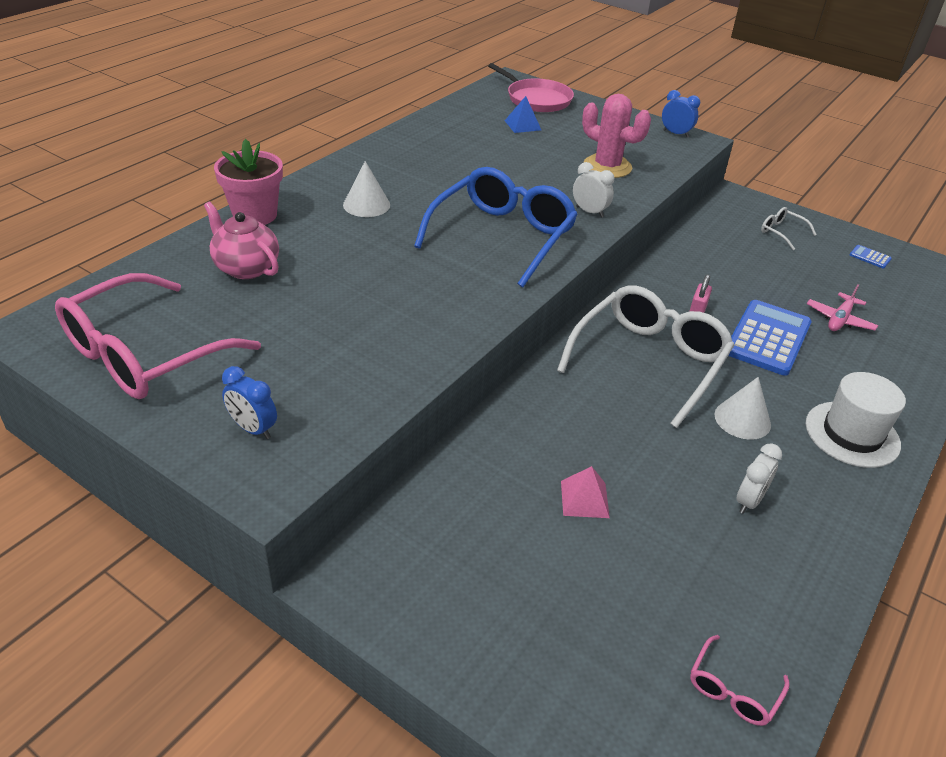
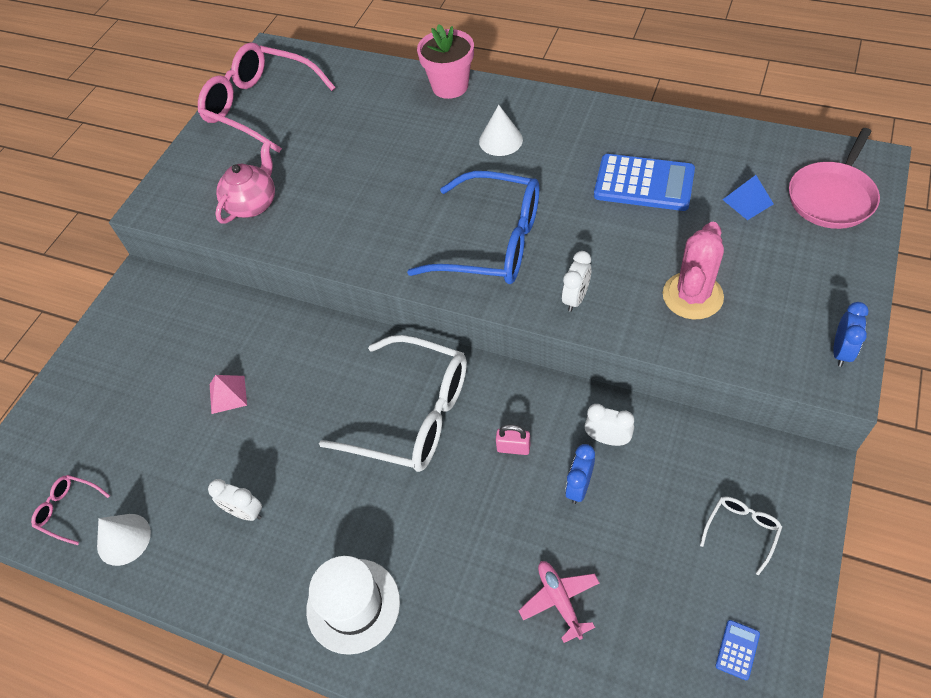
camera: 85 degrees right, 15 degrees up
pink teapot [204,202,279,279] -> pink teapot moved to [215,142,275,224]
blue clock [222,366,277,439] -> blue clock moved to [565,444,595,504]
white cone [714,377,771,440] -> white cone moved to [97,514,151,566]
blue calculator [728,300,812,376] -> blue calculator moved to [594,154,695,211]
pink plane [807,284,878,331] -> pink plane turned 45 degrees clockwise [518,561,599,643]
none -> white clock [584,404,634,446]

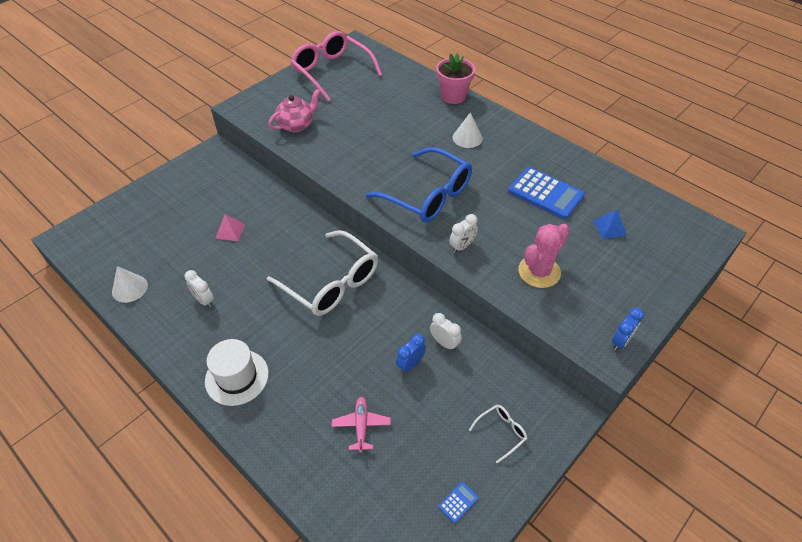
camera: 15 degrees right, 5 degrees down
pink glasses [31,475,110,545] -> none
pink padlock [496,425,530,455] -> none
pink pan [789,128,880,229] -> none

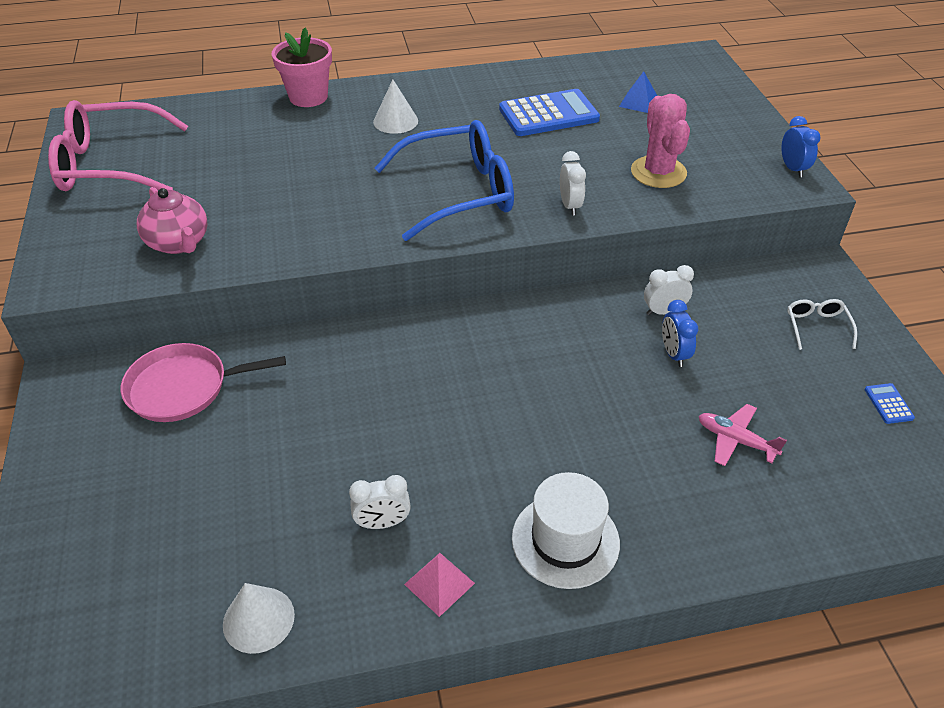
camera: 55 degrees left, 5 degrees down
pink pyramid [215,214,245,241] -> pink pyramid moved to [404,553,475,617]
white glasses [267,230,378,316] -> none
pink teapot [268,89,321,133] -> pink teapot turned 150 degrees clockwise [137,187,208,254]
none -> pink pan [121,343,286,422]

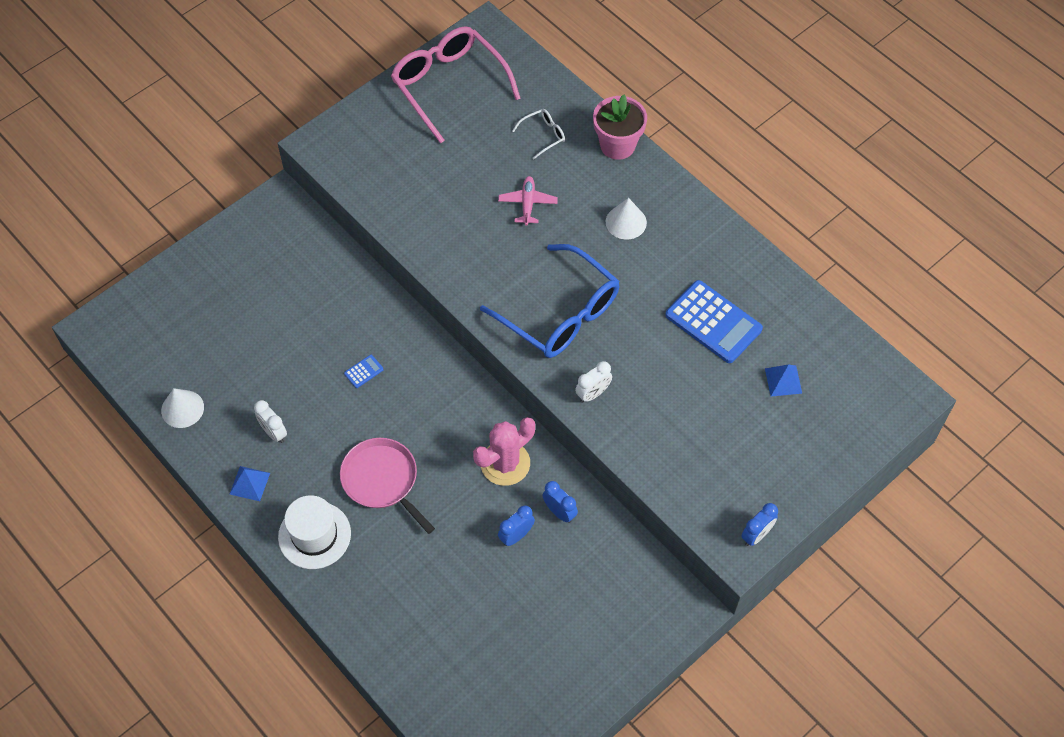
camera: 60 degrees right, 15 degrees up
pink pan [121,343,286,422] -> pink pan moved to [340,438,435,534]
pink teapot [137,187,208,254] -> none
pink pyramid [404,553,475,617] -> blue pyramid [230,466,270,501]
pink cactus [631,94,690,188] -> pink cactus moved to [473,417,535,486]
white clock [644,265,694,315] -> blue clock [542,481,578,523]
pink plane [699,404,787,466] -> pink plane moved to [498,176,558,226]
white glasses [787,299,857,350] -> white glasses moved to [512,109,565,159]
blue calculator [865,383,915,424] -> blue calculator moved to [344,355,384,388]

